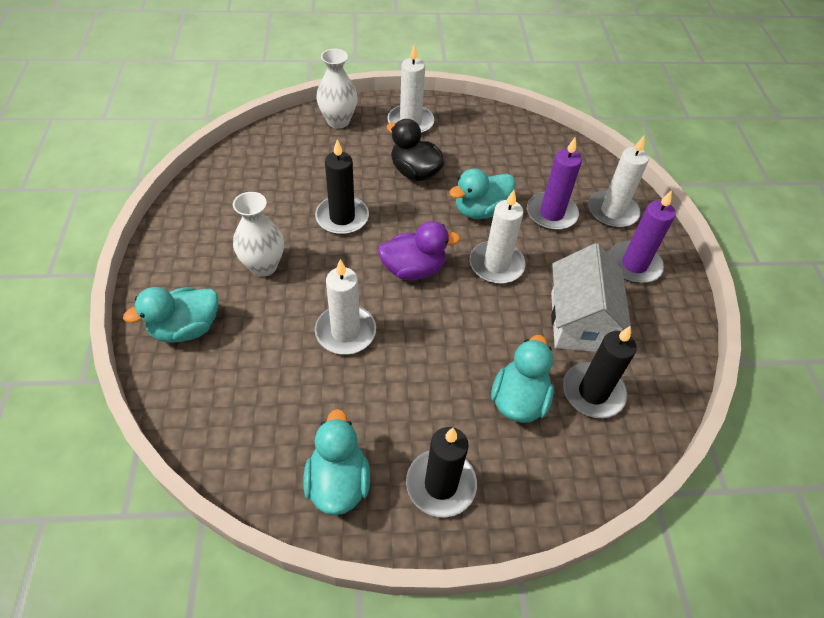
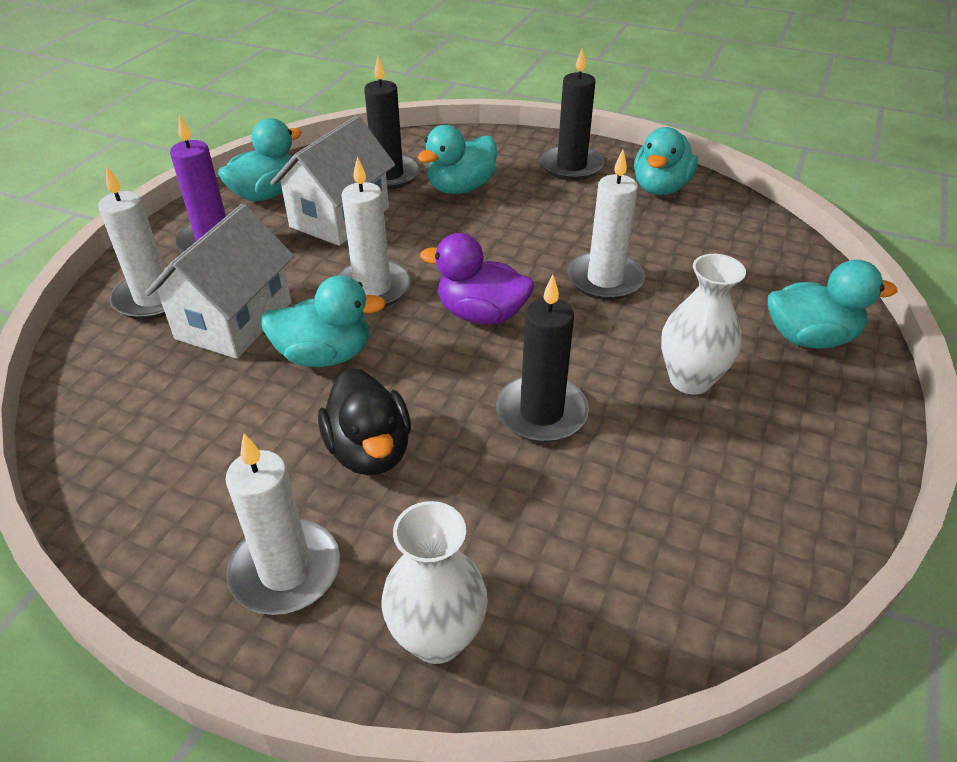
camera: 150 degrees left, 10 degrees down
purple candle [527,137,582,230] -> white house [145,204,294,359]
none -> turquoise duck [218,118,302,202]

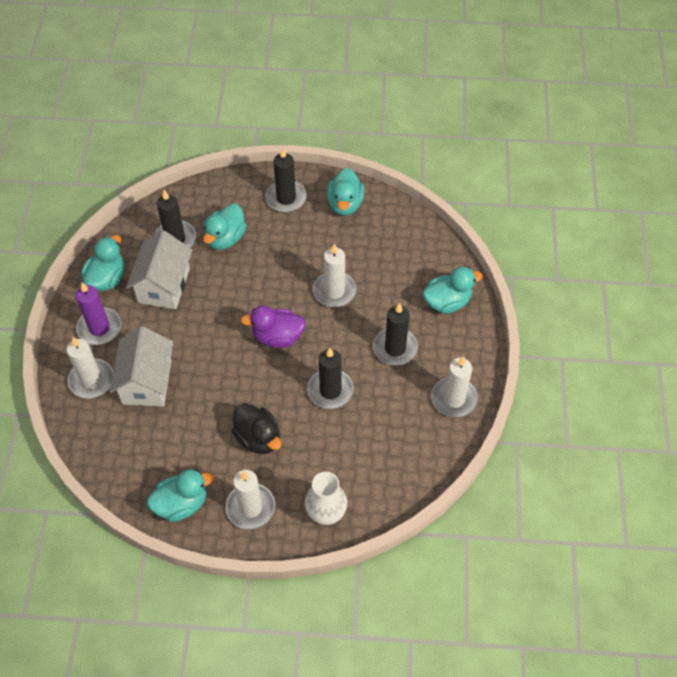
camera: 20 degrees left, 15 degrees up
turquoise duck [260,275,386,367] -> turquoise duck moved to [147,469,214,522]
white candle [336,157,411,307] -> white candle moved to [431,356,478,418]
white vase [661,254,746,395] -> black candle [373,303,418,366]

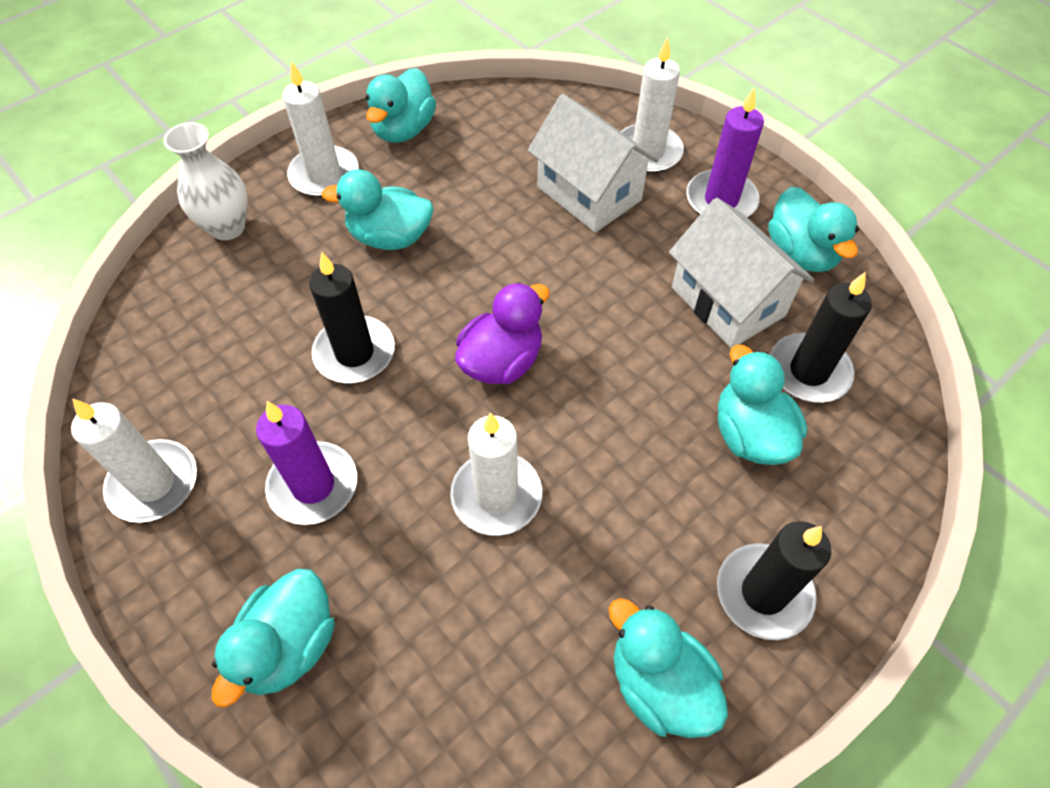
camera: 135 degrees right, 0 degrees up
black duck [232,403,281,454] -> turquoise duck [322,169,434,250]
black candle [373,303,418,366] -> purple candle [256,401,357,525]

